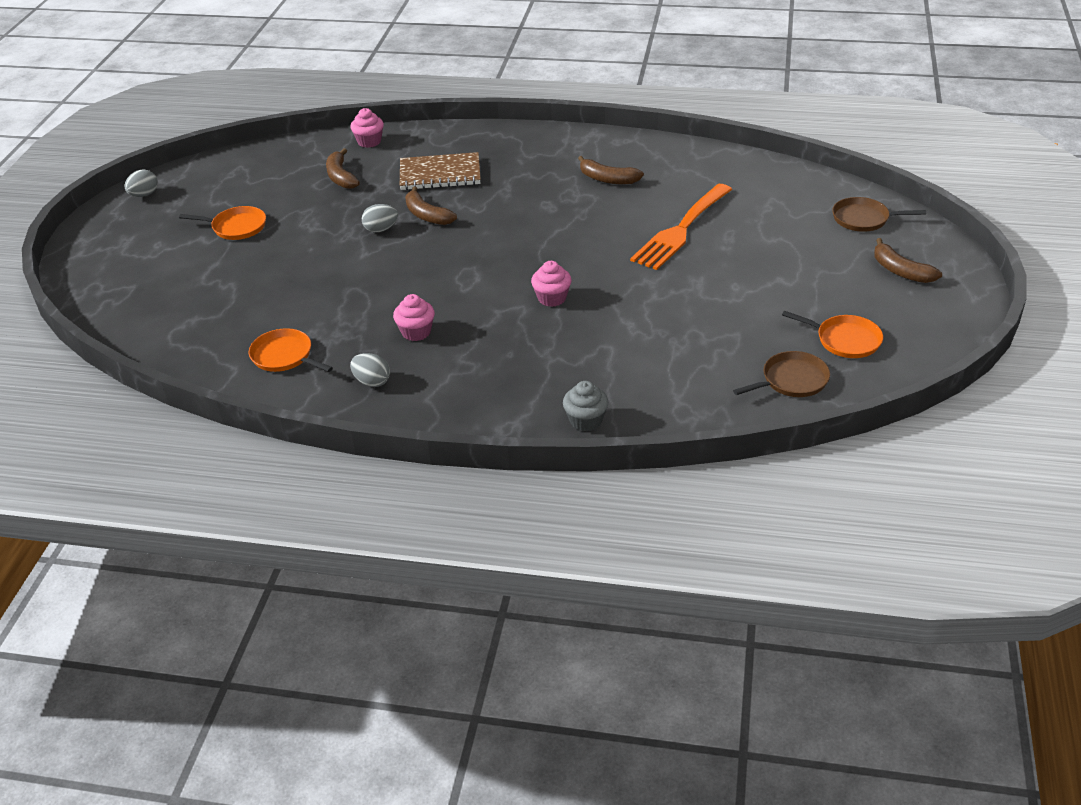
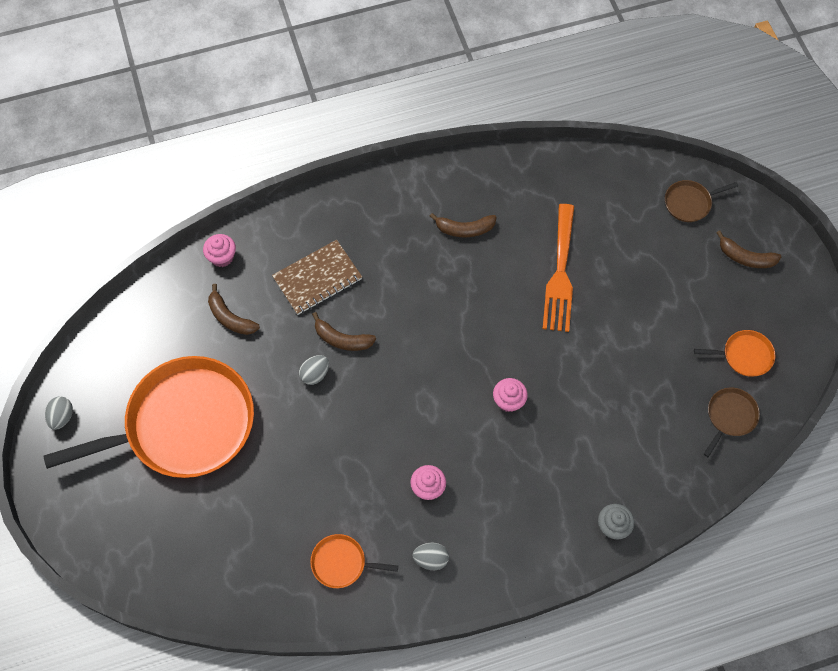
camera: 30 degrees left, 25 degrees up
orange pan [179,206,266,240] -> orange pan [43,356,254,478], size x2.47

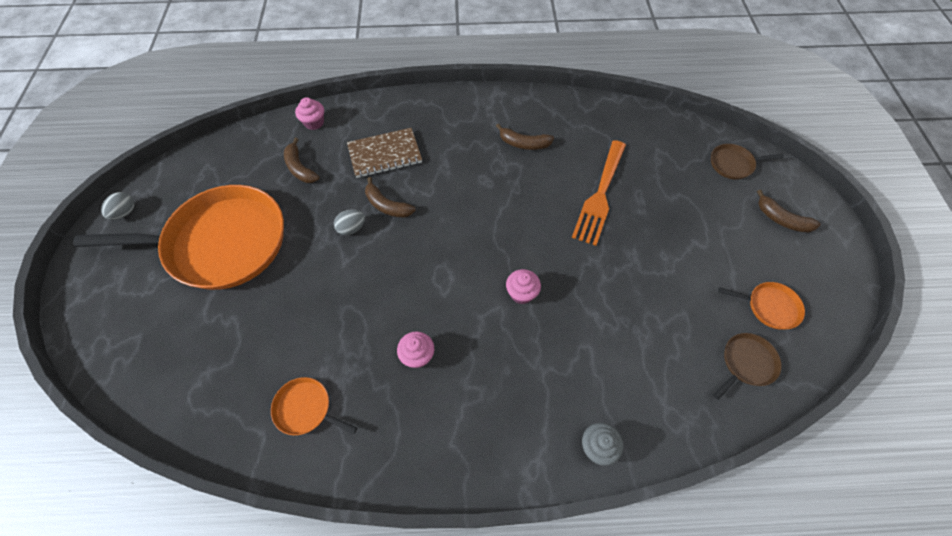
camera: 15 degrees right, 5 degrees down
grey egg [413,543,449,570] -> none

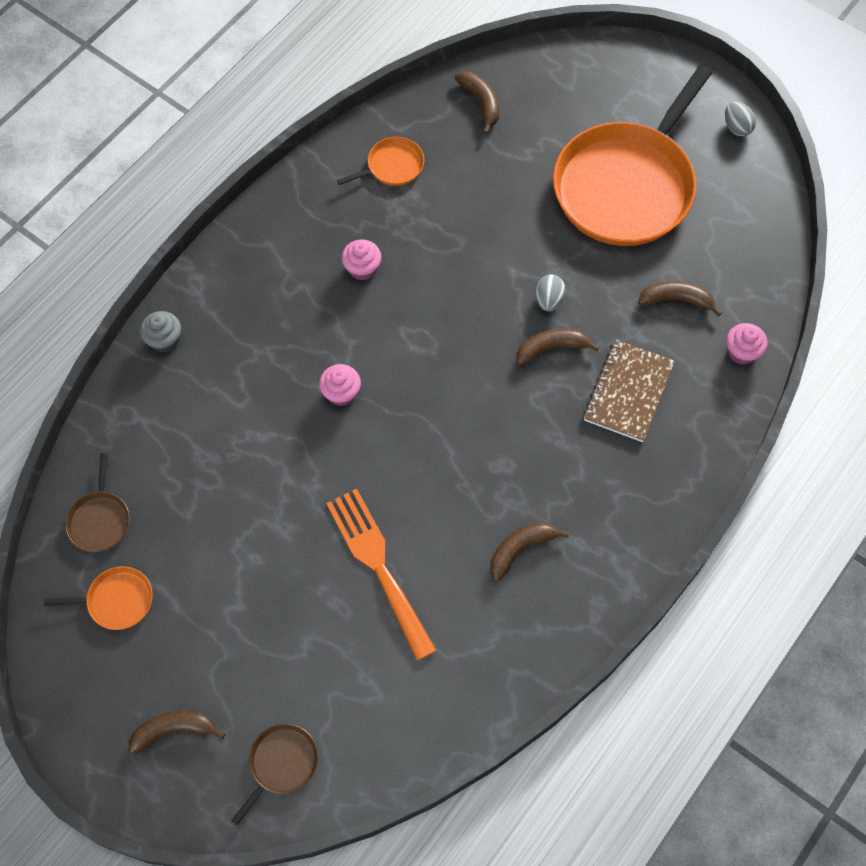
camera: 130 degrees right, 5 degrees up
orange pan [719,282,805,330] -> orange pan turned 150 degrees counterclockwise [44,566,153,630]
none -> brown banana [455,72,499,134]

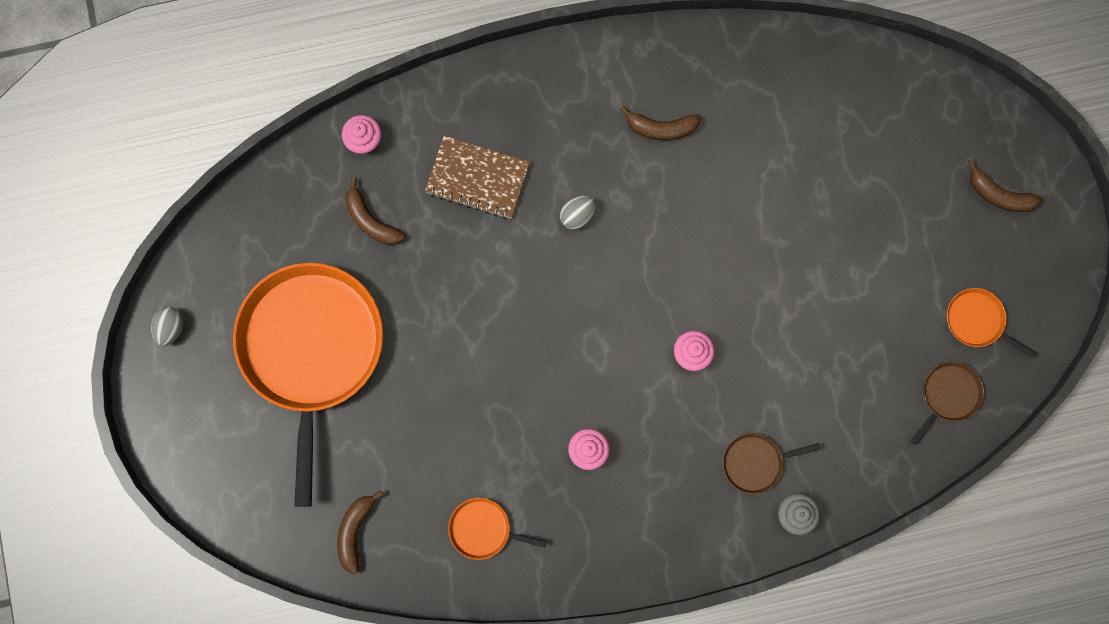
camera: 140 degrees left, 15 degrees up
brown pan [231,724,318,825] -> brown pan moved to [723,433,820,494]
orange fork [326,489,437,661] -> none
brown banana [516,328,599,366] -> none
grey egg [535,274,566,311] -> grey egg moved to [560,195,596,230]
orange pan [553,65,712,246] -> orange pan turned 75 degrees counterclockwise [233,263,383,507]
brown notebook [584,340,675,442] -> brown notebook turned 45 degrees clockwise [425,136,530,219]

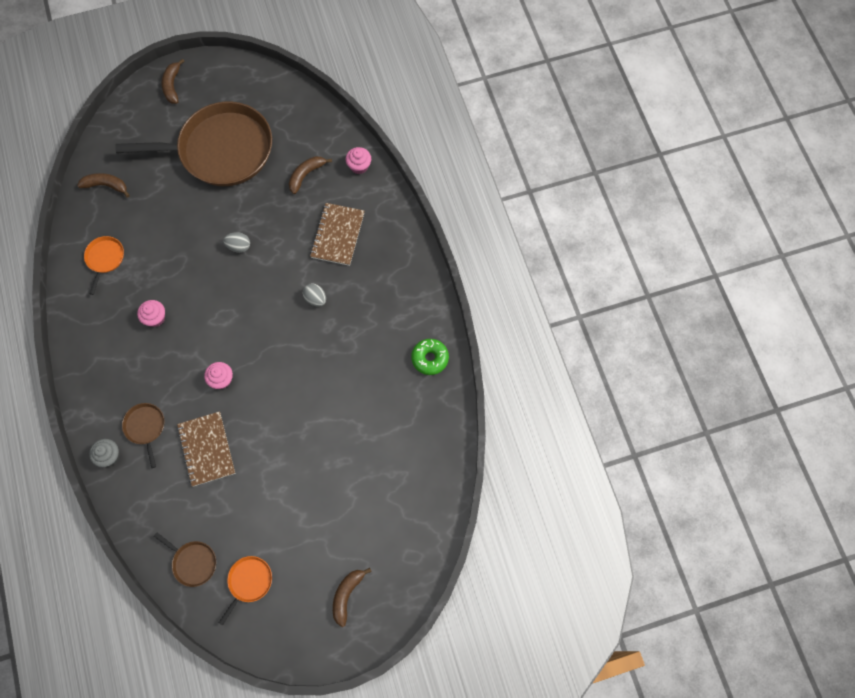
camera: 85 degrees right, 10 degrees down
grey egg [151,307,183,346] -> grey egg moved to [223,232,250,253]
orange pan [233,263,383,507] -> brown pan [115,102,272,186]
brown banana [620,105,701,140] -> brown banana moved to [162,59,184,104]
none -> brown notebook [177,411,235,487]
none -> green donut [411,339,449,375]

